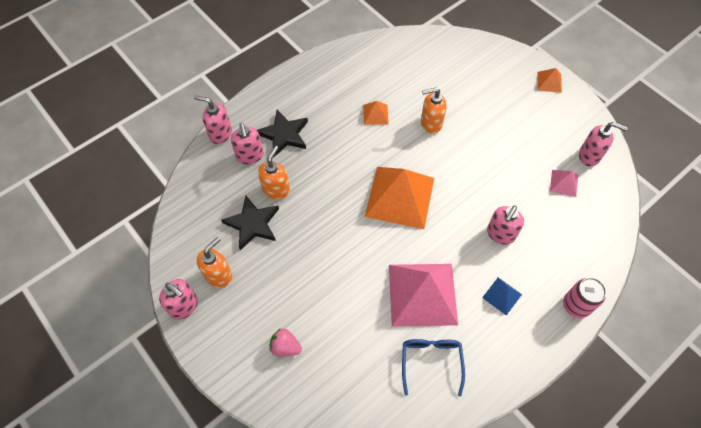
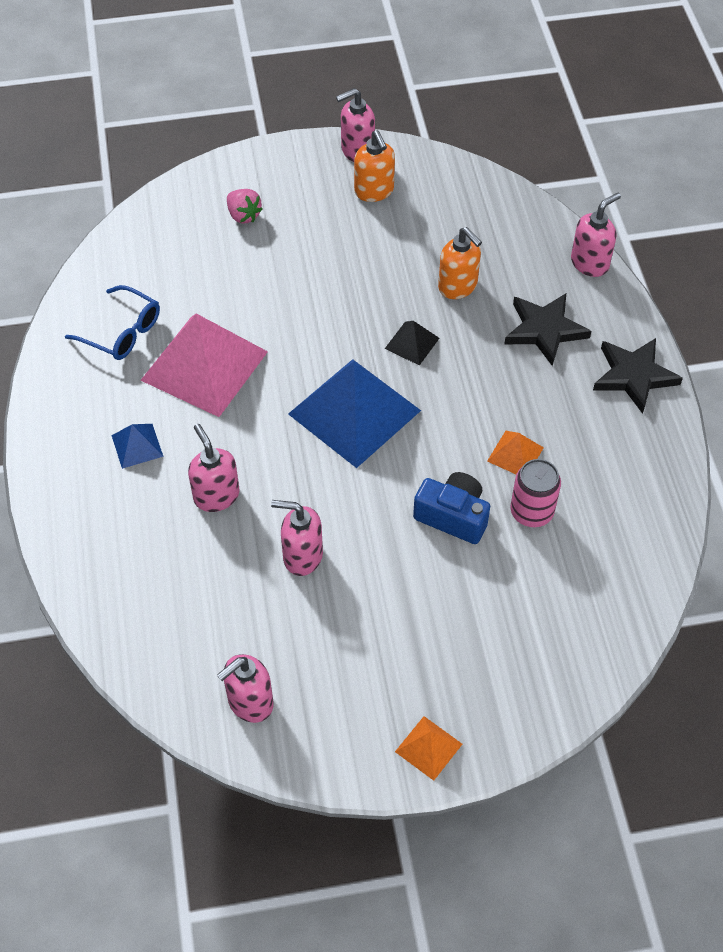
camera: 120 degrees right, 5 degrees down
black star [221,196,279,250] -> black star moved to [593,338,683,414]
pink soap dispenser [231,123,264,164] -> pink soap dispenser moved to [271,500,323,576]
pink strawberry [269,328,302,356] -> pink strawberry turned 90 degrees clockwise [227,189,263,224]
orange pyramid [365,167,434,229] -> blue pyramid [288,359,421,468]
orange soap dispenser [421,88,447,134] -> blue camera [413,472,490,544]
pink pyramid [550,170,578,197] -> none
pink can [563,278,606,318] -> pink can moved to [511,459,561,527]
none -> black pyramid [385,321,439,366]

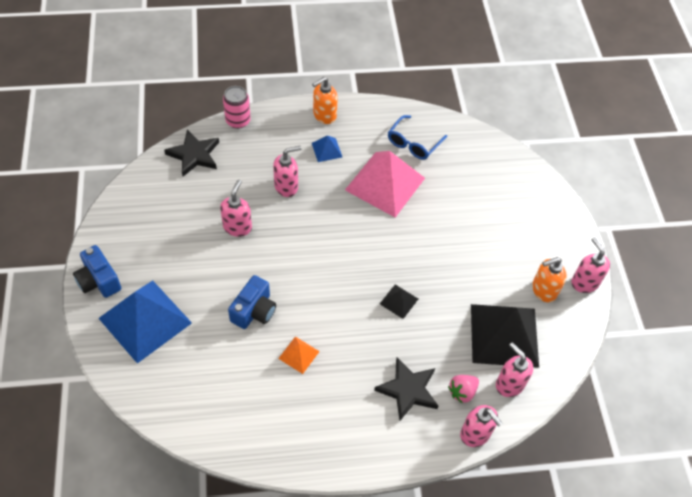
camera: 90 degrees right, 0 degrees up
pink soap dispenser [217,654,273,723] -> pink soap dispenser moved to [496,342,534,397]
pink strawberry [227,189,263,224] -> pink strawberry moved to [448,375,479,403]
blue pyramid [288,359,421,468] -> blue pyramid moved to [98,280,192,364]
orange pyramid [395,716,462,781] -> blue camera [73,245,121,298]
orange soap dispenser [438,227,482,299] -> orange soap dispenser moved to [312,77,338,124]
pink can [511,459,561,527] -> pink can moved to [223,86,251,129]
black star [593,338,683,414] -> black star moved to [164,129,219,176]
none -> black pyramid [471,304,539,368]

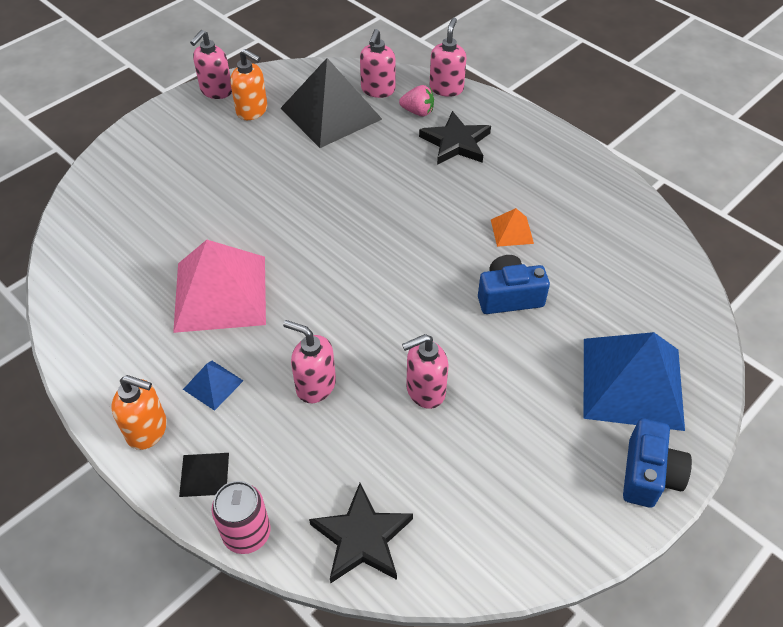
camera: 125 degrees left, 5 degrees down
black pyramid [380,284,418,319] -> black pyramid moved to [179,453,229,497]
blue glasses [388,115,447,160] -> none

